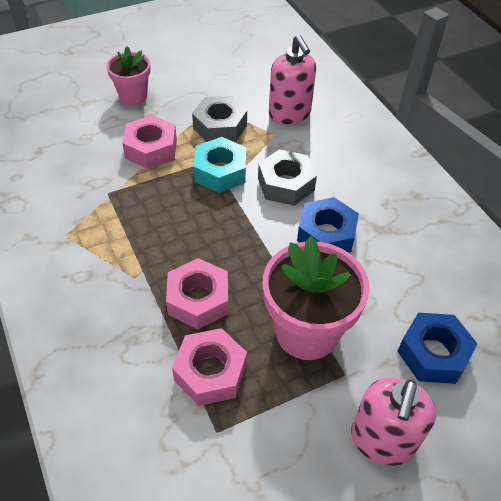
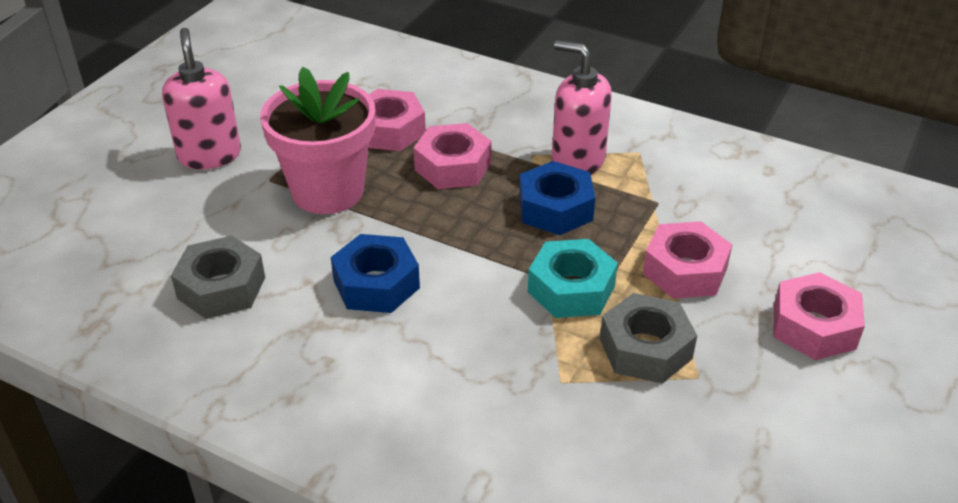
camera: 145 degrees right, 10 degrees down
pink flower pot [106,46,151,105] -> pink nut [774,272,865,360]
grey nut [258,149,317,206] -> grey nut moved to [171,236,265,319]
pink soap dispenser [269,34,316,124] -> pink soap dispenser moved to [552,40,612,174]
blue nut [397,312,478,384] -> blue nut moved to [519,161,595,235]

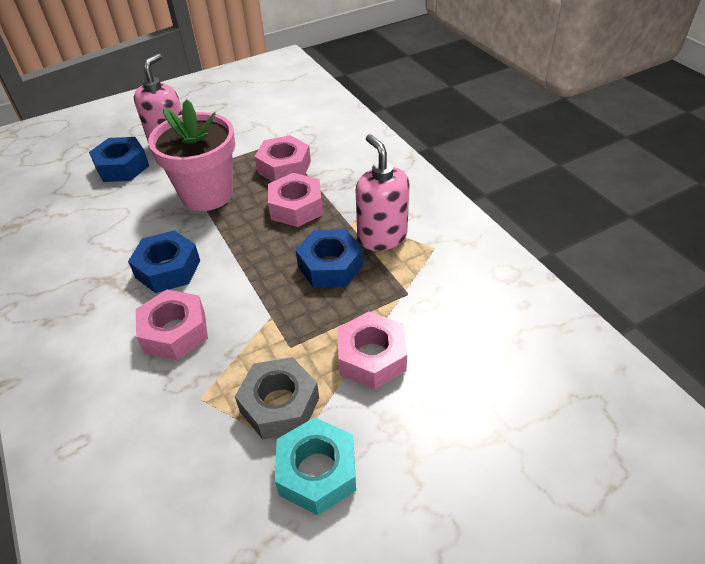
camera: 35 degrees right, 5 degrees up
grey nut [171,236,265,319] -> none
turquoise nut [528,239,618,318] -> turquoise nut moved to [275,417,356,515]
pink nut [774,272,865,360] -> pink nut moved to [136,290,208,360]
none -> blue nut [89,137,149,182]

